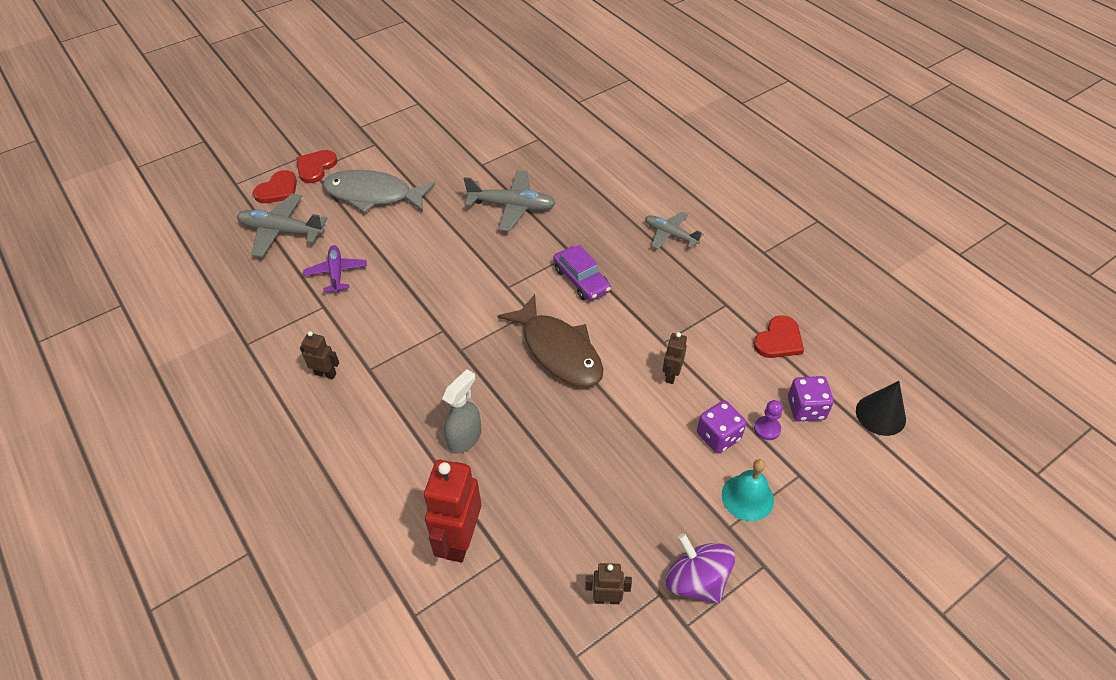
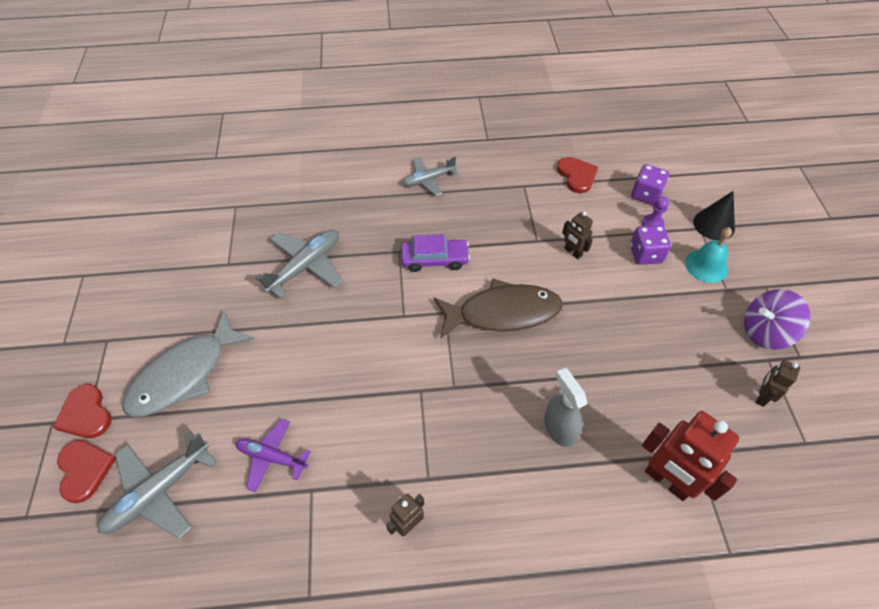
camera: 60 degrees left, 5 degrees up
black cone [856,381,906,436] -> black cone moved to [693,191,735,240]

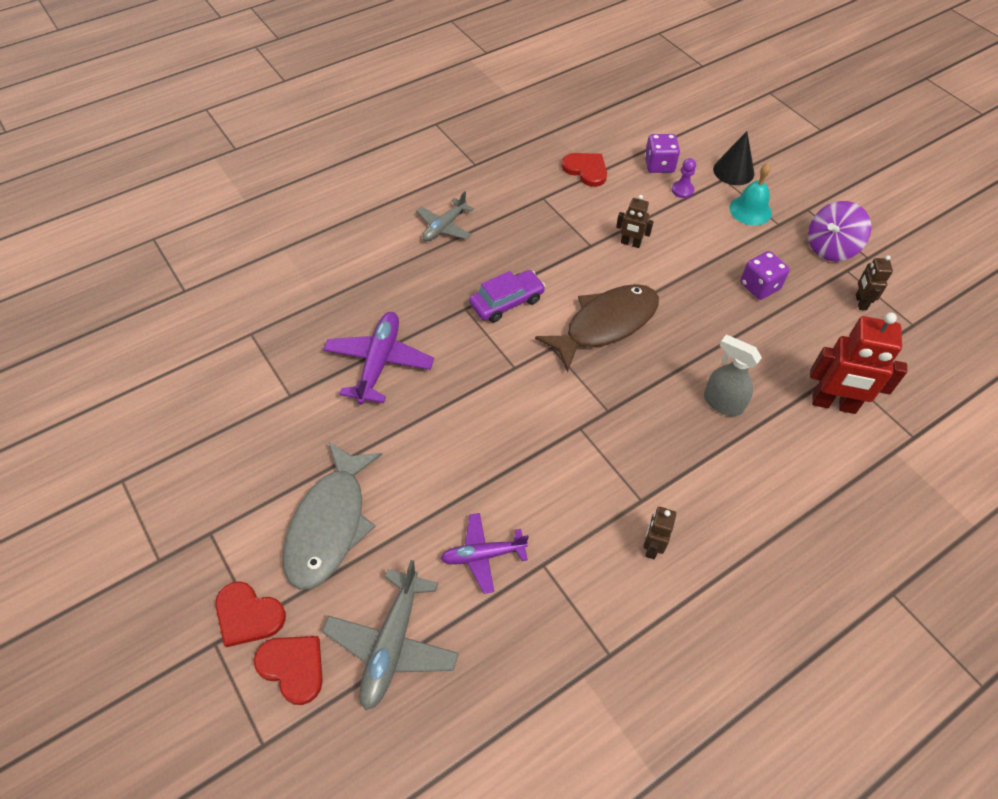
camera: 30 degrees left, 0 degrees up
grey plane [255,229,343,299] -> purple plane [323,312,434,405]
purple dice [630,225,671,265] -> purple dice moved to [740,251,790,300]

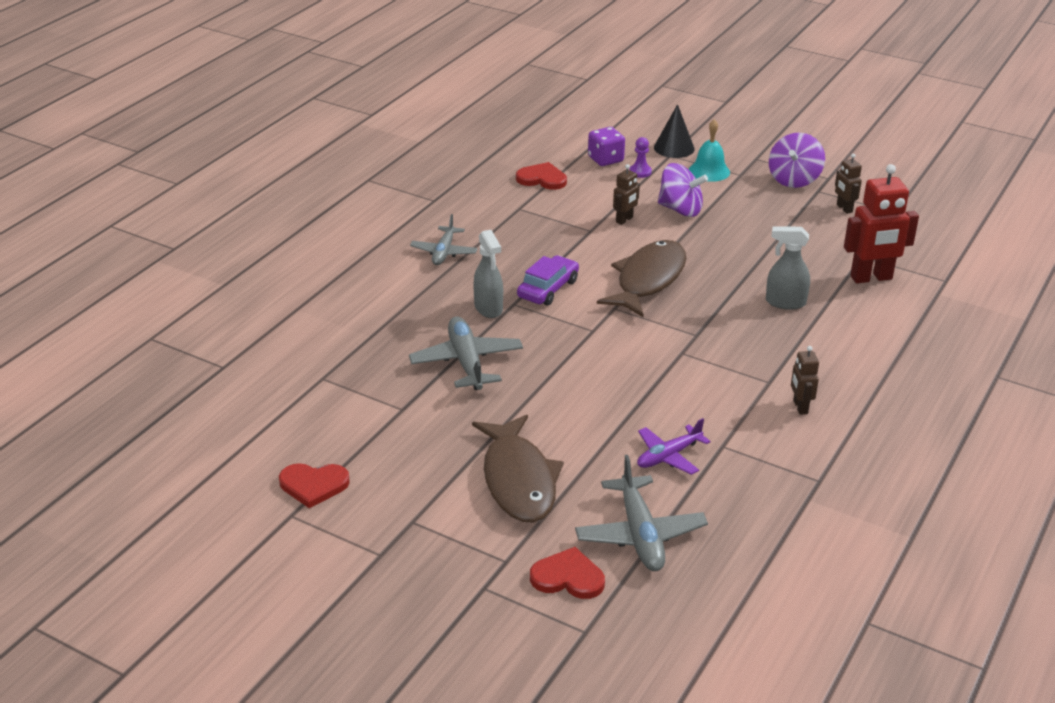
camera: 25 degrees left, 20 degrees down
red heart [215,581,286,647] -> red heart moved to [279,463,350,508]
grey fish [283,441,383,590] -> brown fish [472,415,564,523]
purple plane [323,312,434,405] -> grey plane [409,316,523,390]
brown robot [616,195,654,248] -> brown robot turned 45 degrees counterclockwise [613,164,640,225]
purple dice [740,251,790,300] -> none
none -> grey spray bottle [473,230,503,318]
none -> purple spinning top [658,163,708,217]

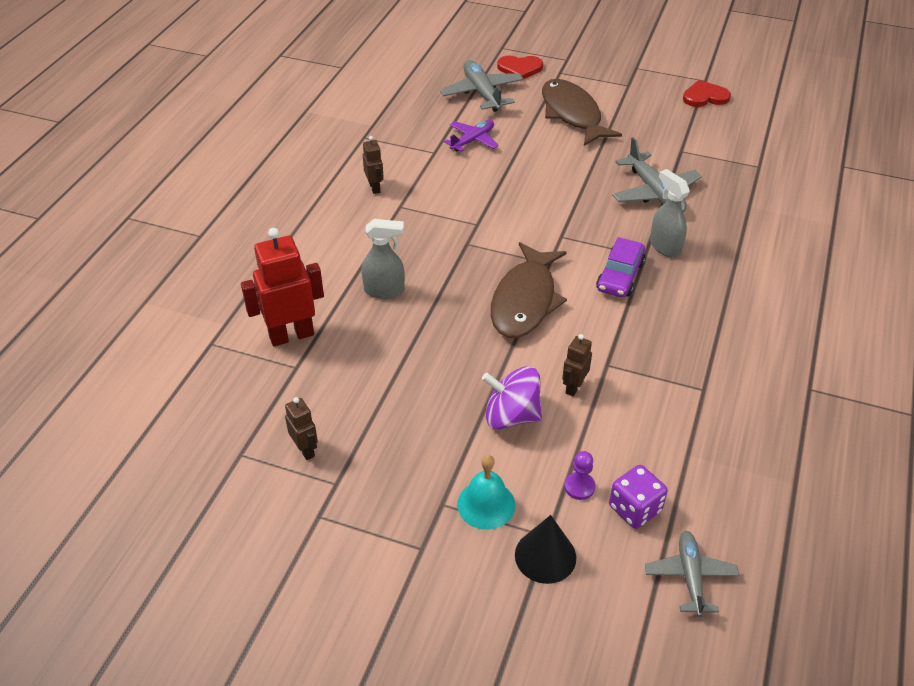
camera: 170 degrees right, 10 degrees up
grey plane [410,214,477,265] -> grey plane moved to [645,531,739,617]
red heart [516,162,567,190] -> none
purple spinning top [769,133,825,188] -> none

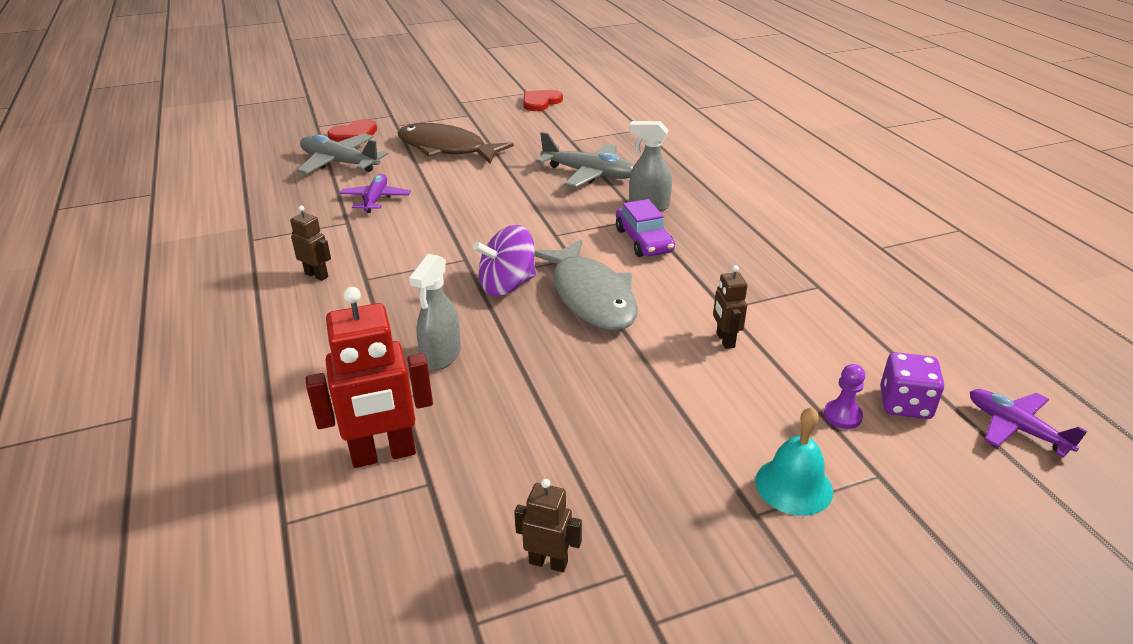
camera: 40 degrees left, 10 degrees down
red robot [241,228,324,346] -> red robot turned 135 degrees counterclockwise [306,287,433,468]
grey spray bottle [361,219,405,299] -> grey spray bottle turned 150 degrees clockwise [409,254,461,371]
purple spinning top [482,366,542,429] -> purple spinning top moved to [473,225,536,296]
brown fish [491,242,567,338] -> grey fish [534,239,637,331]
black cone [515,515,576,584] -> none
grey plane [645,531,739,617] -> purple plane [970,389,1087,457]

